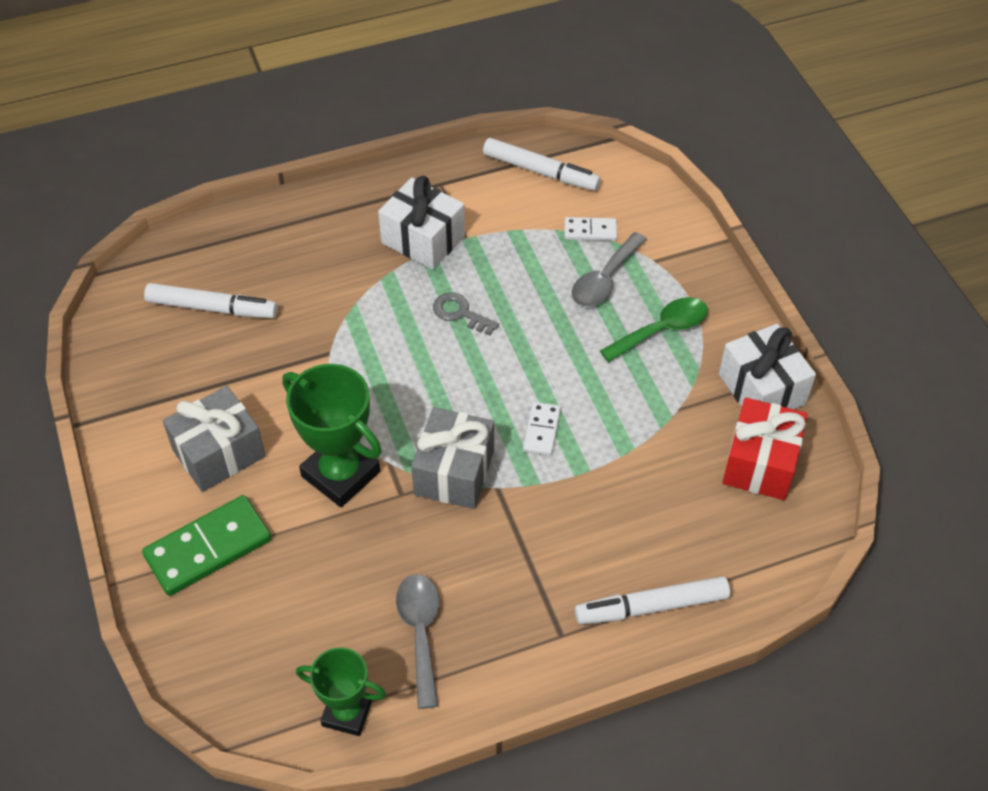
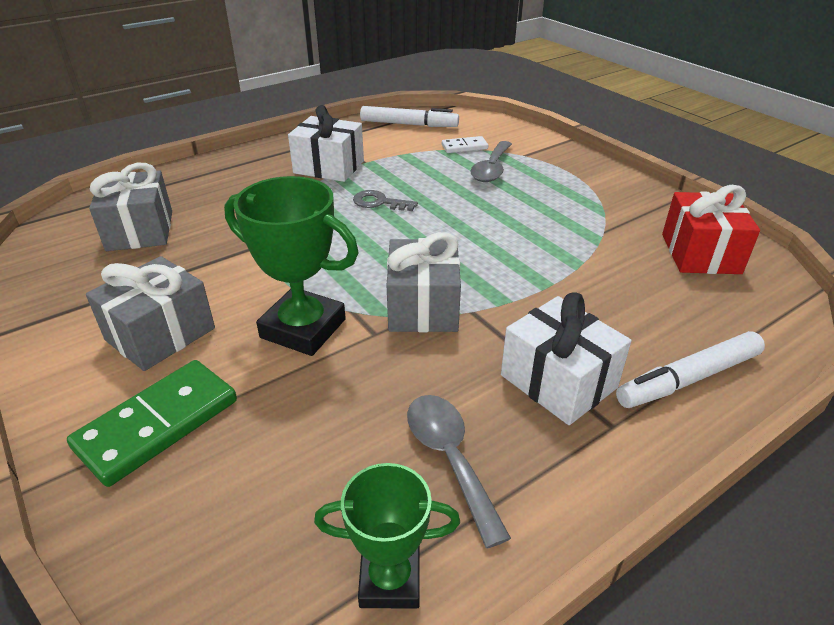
camera: 15 degrees left, 15 degrees down
white marker [144,283,278,318] -> grey gift [89,163,172,251]
white domino [523,402,561,456] -> none
green spoon [600,297,708,362] -> none
white gift [719,324,816,409] -> white gift moved to [501,292,631,425]

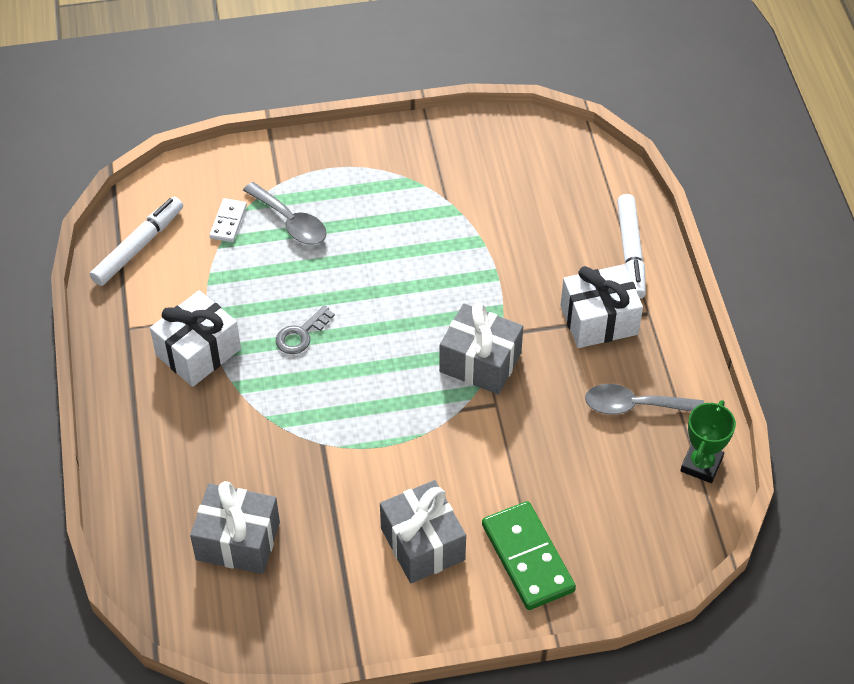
camera: 65 degrees left, 15 degrees up
green trophy [224,176,359,356] -> none
red gift [662,185,760,274] -> none

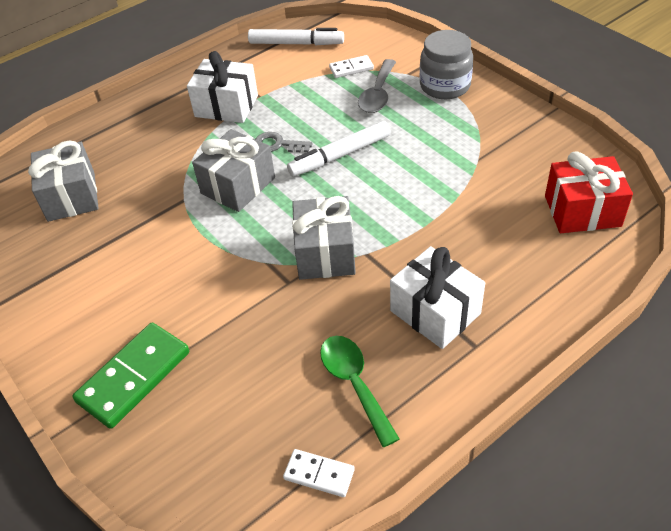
camera: 65 degrees right, 5 degrees down
grey gift [380,480,466,583] -> grey gift moved to [192,129,275,212]
grey spoon [585,384,704,415] -> green spoon [320,336,400,447]
white marker [617,194,646,299] -> white marker moved to [287,121,391,177]
green trophy [680,400,736,483] -> white domino [283,449,355,497]
none -> grey jar [420,30,473,99]
none -> red gift [545,152,633,233]

